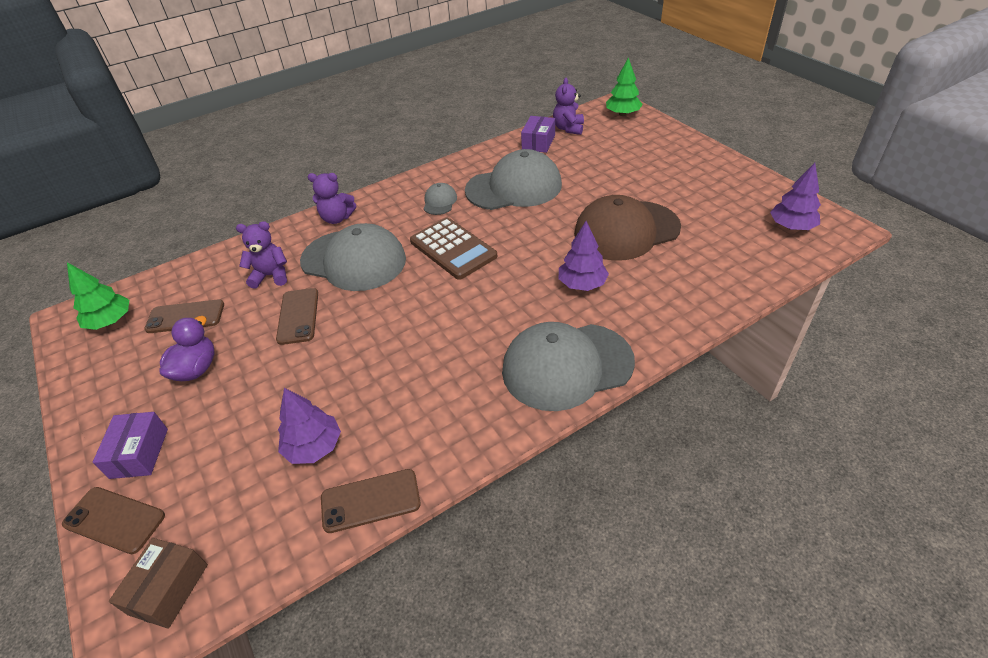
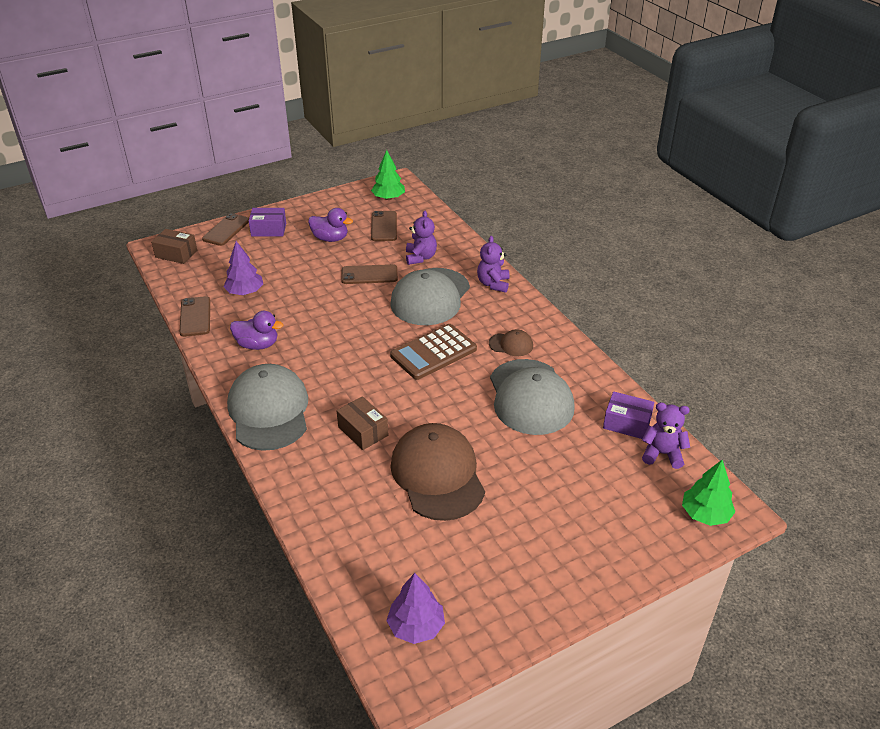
camera: 90 degrees right, 5 degrees down
grey cap [424,183,457,215] -> brown cap [489,329,533,356]
purple tree [559,221,609,291] -> brown box [337,396,388,450]
none -> purple duck [230,311,283,350]

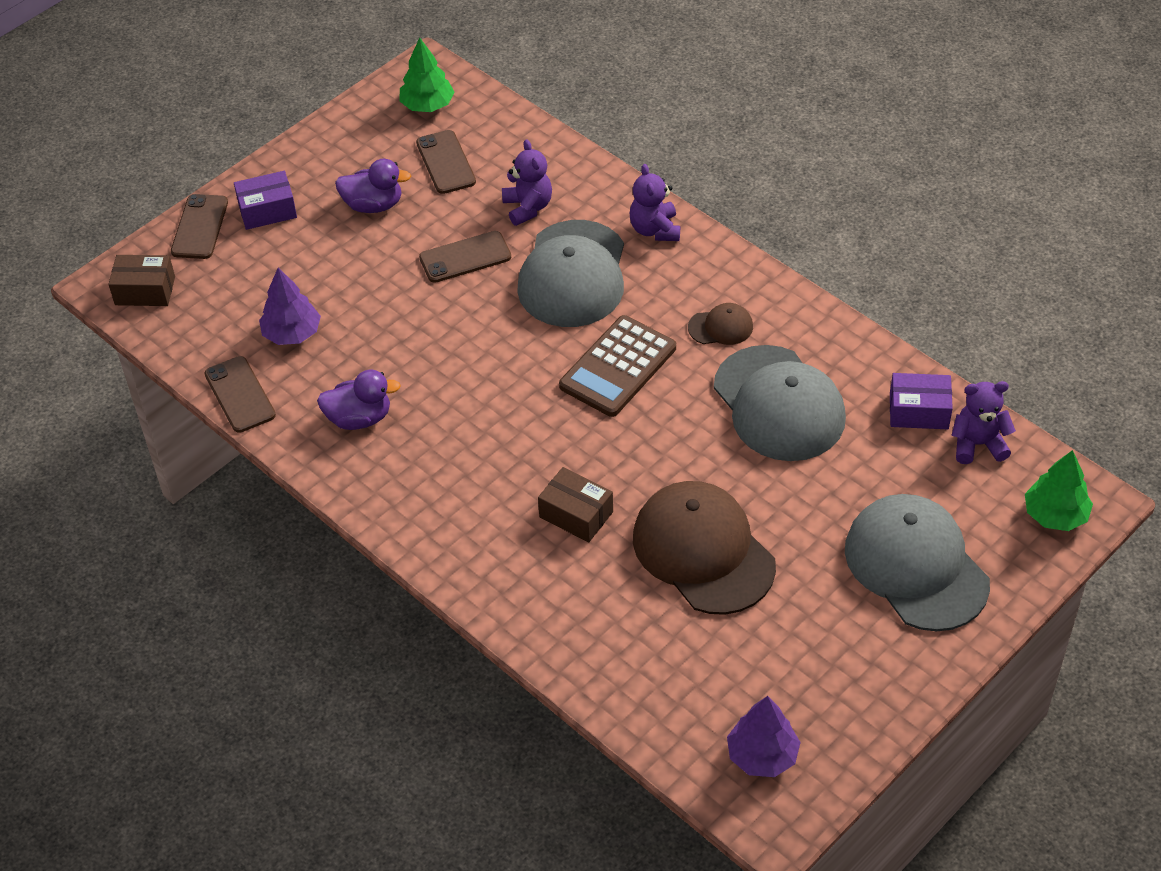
camera: 15 degrees left, 10 degrees up
grey cap [227,364,308,451] -> grey cap moved to [845,494,990,631]

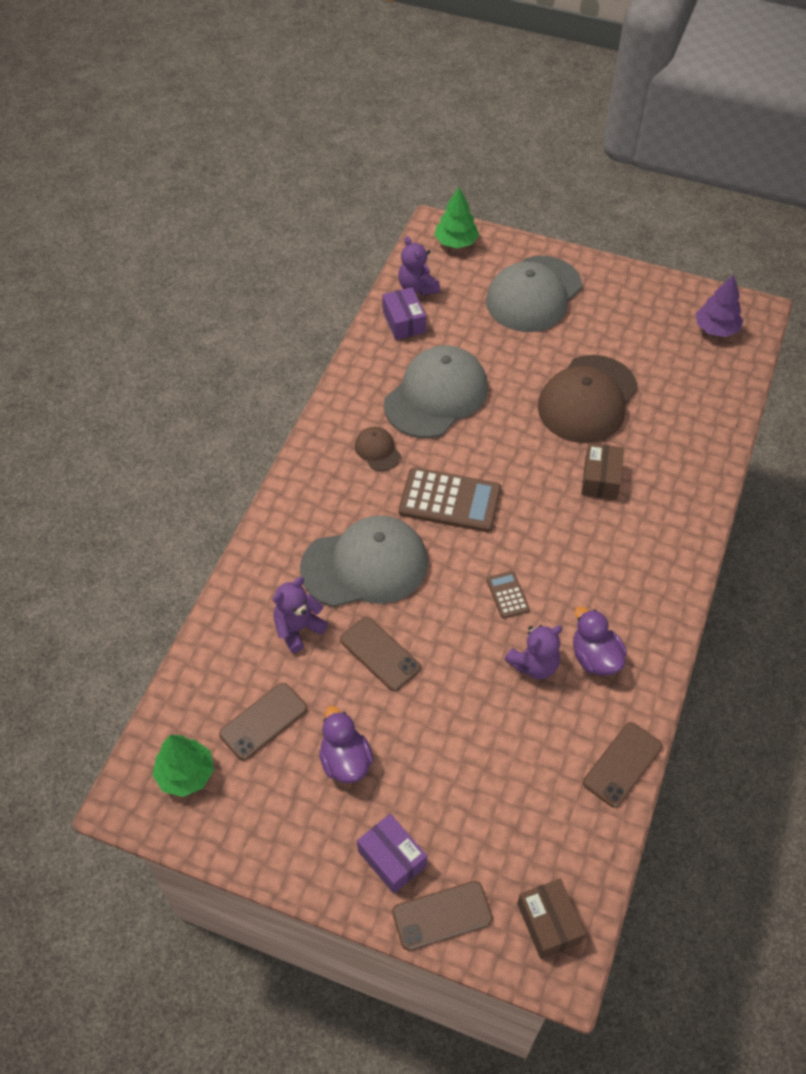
camera: 115 degrees left, 5 degrees up
purple tree [259,268,321,345] -> none
purple teddy bear [630,164,680,241] -> purple teddy bear moved to [505,625,562,679]
none -> brown calculator [487,571,530,619]

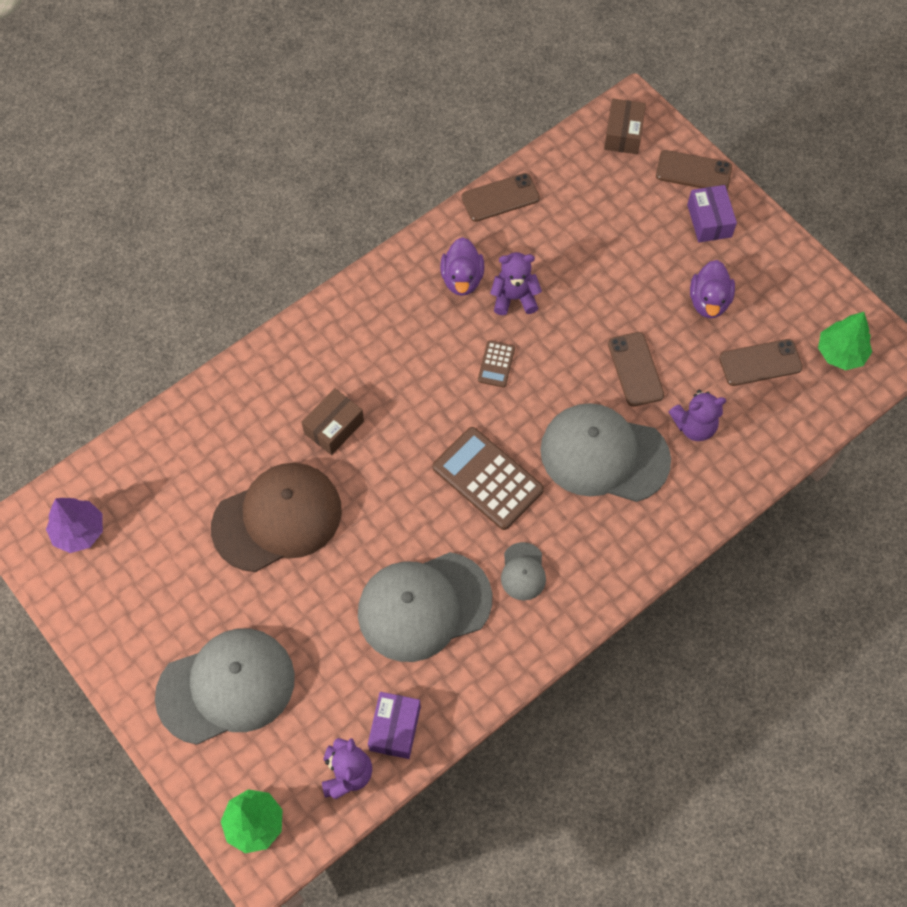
camera: 150 degrees left, 10 degrees up
brown cap [355,427,401,471] -> grey cap [501,542,546,601]

